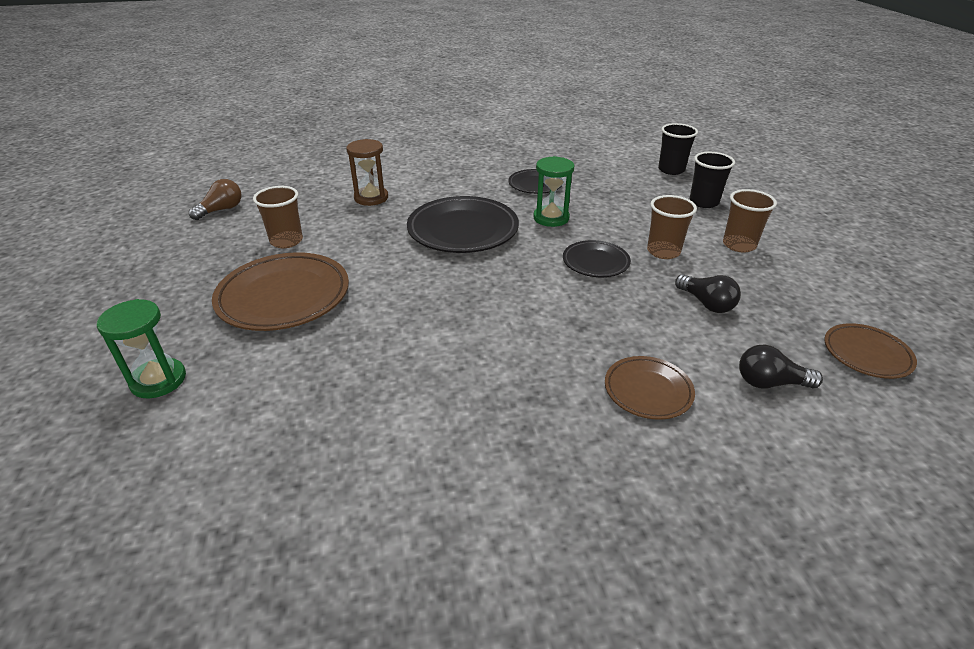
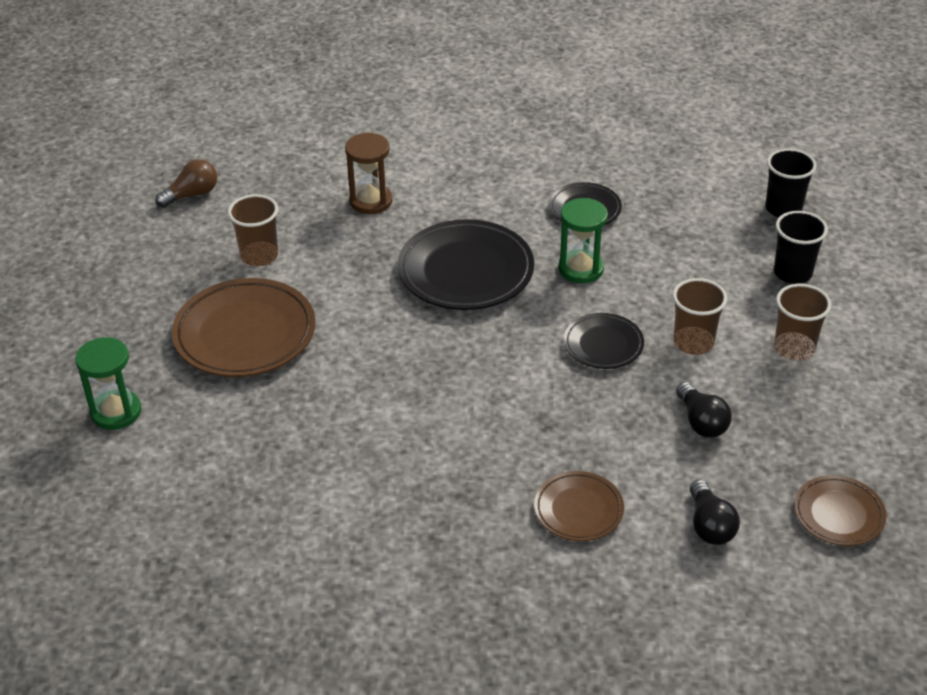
camera: 15 degrees right, 5 degrees up
black light bulb [739,344,823,388] -> black light bulb turned 120 degrees counterclockwise [690,480,740,545]

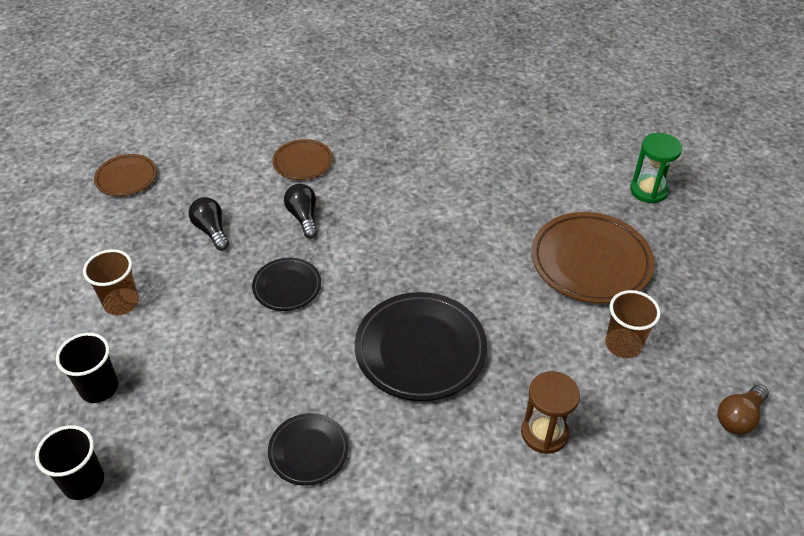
camera: 170 degrees right, 5 degrees up
green hourglass [558,198,608,283] -> none
brown cup [673,278,727,355] -> none
black light bulb [690,480,740,545] -> black light bulb moved to [284,184,318,238]

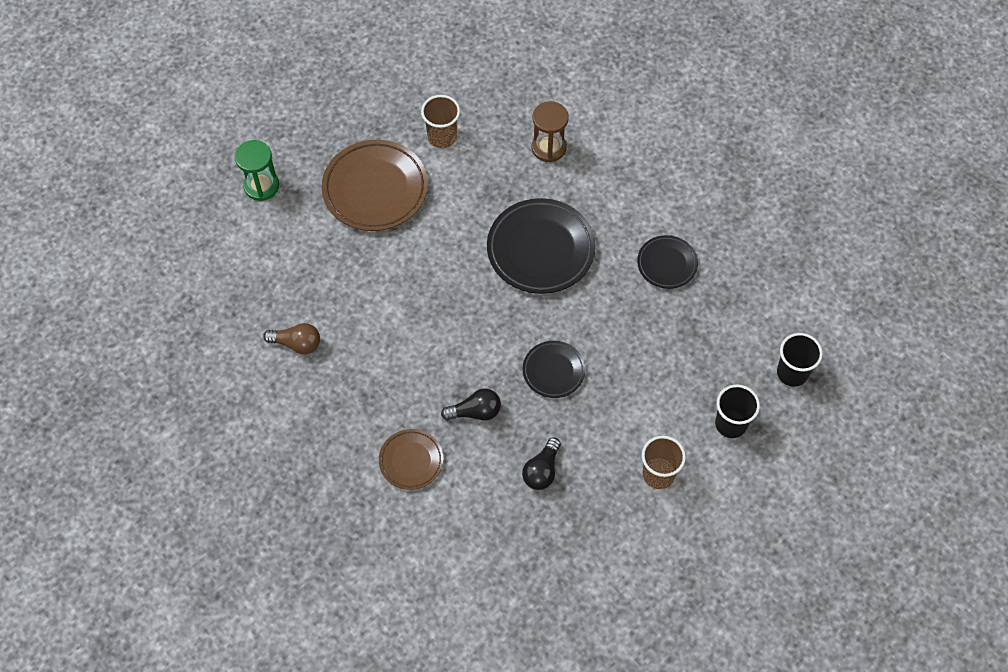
camera: 125 degrees left, 15 degrees up
brown plate [94,154,157,196] -> none
black light bulb [284,184,318,238] -> black light bulb turned 135 degrees counterclockwise [441,388,501,420]
brown light bulb [717,384,769,435] -> brown light bulb moved to [263,323,320,354]

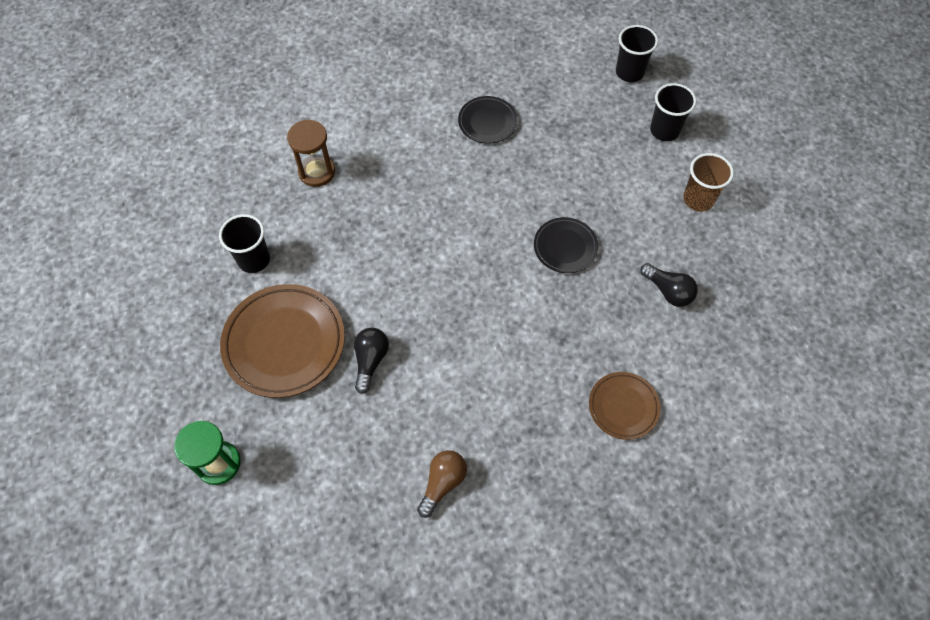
camera: 70 degrees left, 0 degrees up
brown cup [421,95,460,148] -> black cup [219,214,270,273]
black light bulb [441,388,501,420] -> black light bulb moved to [354,328,389,394]
black plate [487,198,596,294] -> none

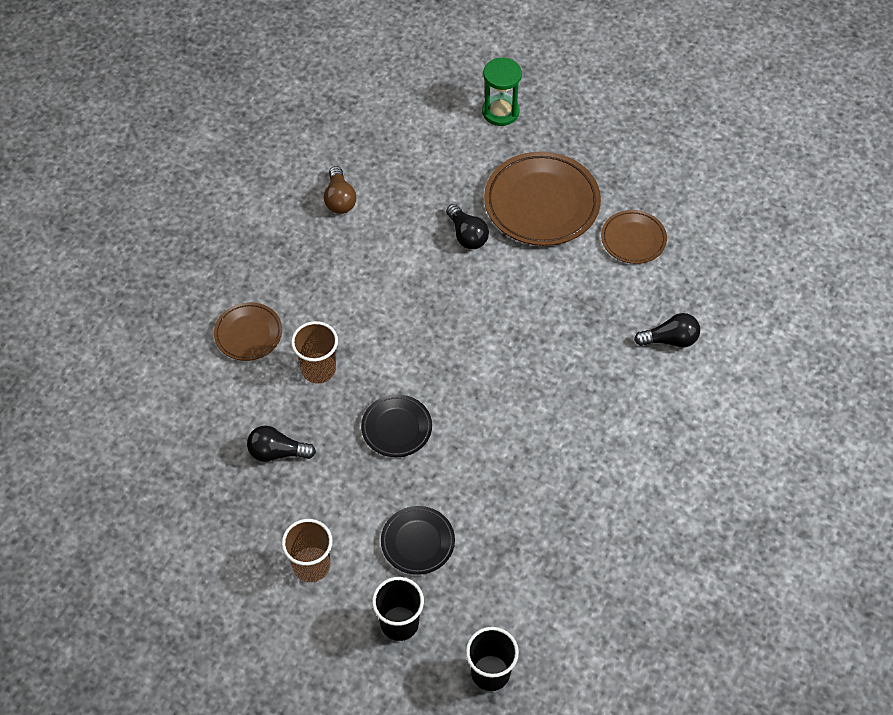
camera: 140 degrees right, 5 degrees down
black cup [219,214,270,273] -> brown plate [601,210,667,264]
brown hourglass [287,120,335,187] -> black light bulb [634,313,700,347]
black plate [458,96,517,144] -> black plate moved to [381,506,455,575]
none -> brown cup [291,321,338,383]

